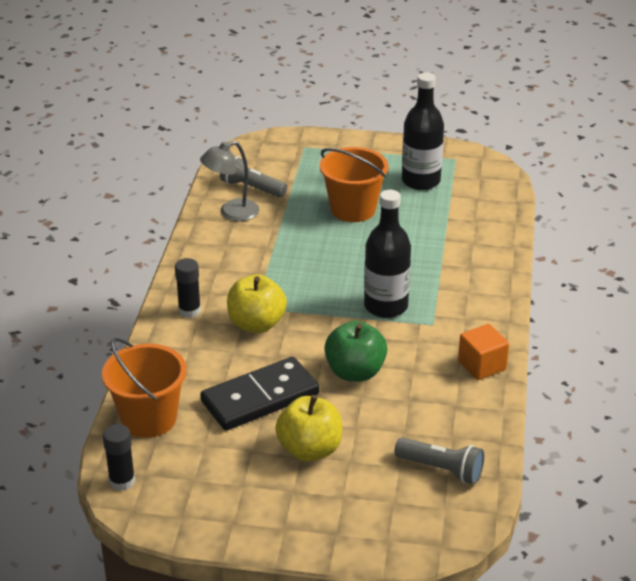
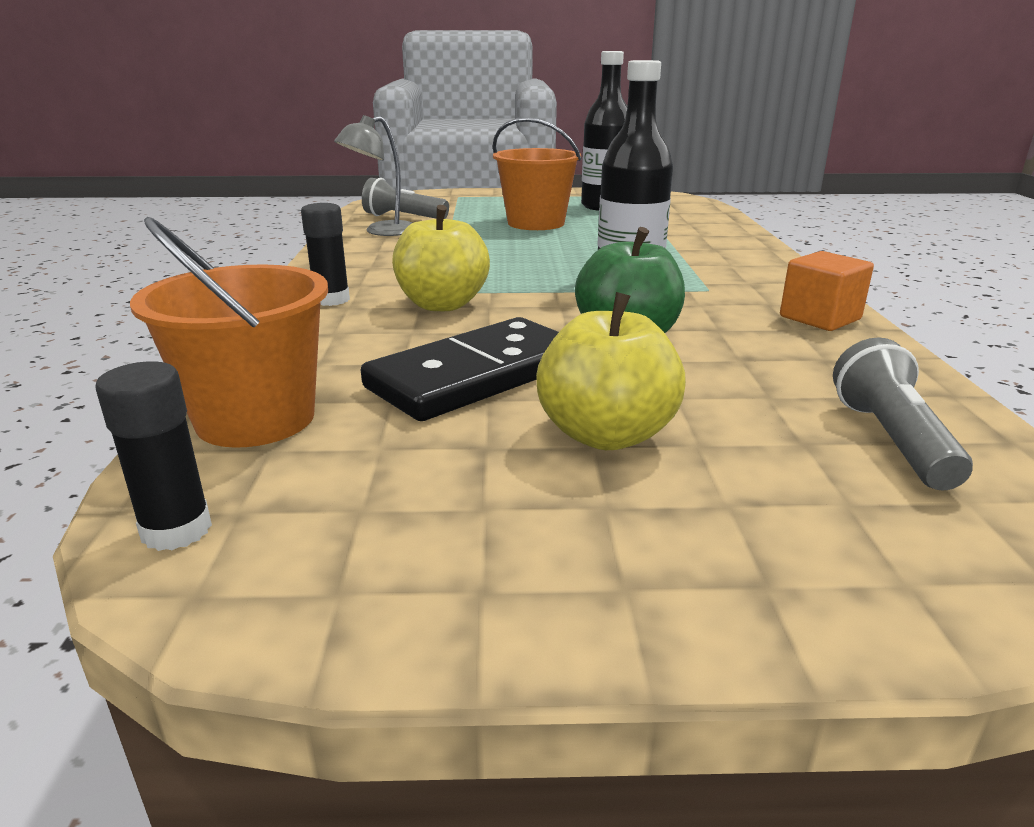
camera: 10 degrees left, 10 degrees down
grey flashlight [395,438,484,485] -> grey flashlight turned 105 degrees counterclockwise [833,337,973,491]

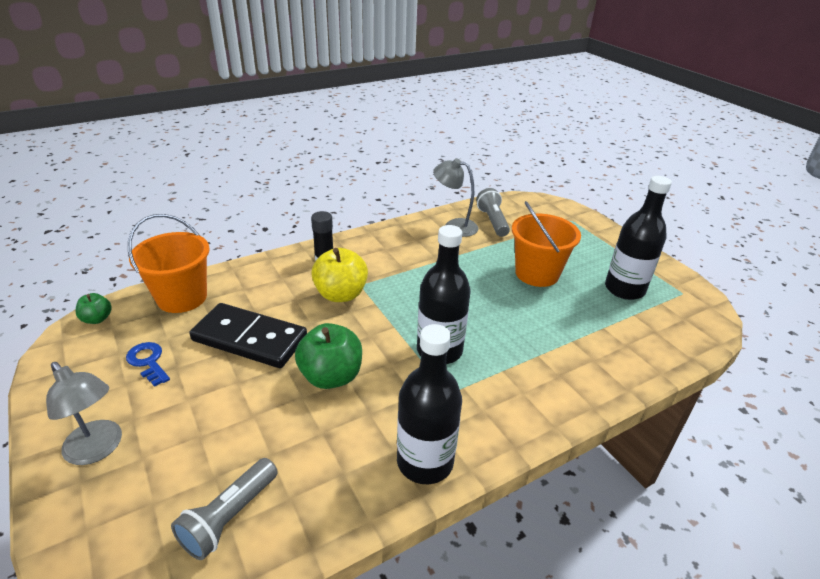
camera: 60 degrees right, 10 degrees up
black glue stick [95,362,212,551] -> green apple [75,293,112,324]
yellow apple [536,292,686,450] -> none
orange cube [780,251,874,331] -> black bottle [397,324,462,484]
grey flashlight [833,337,973,491] -> grey flashlight turned 150 degrees clockwise [171,458,278,560]
none -> grey lamp [46,362,122,465]
none -> blue key [126,342,170,387]

